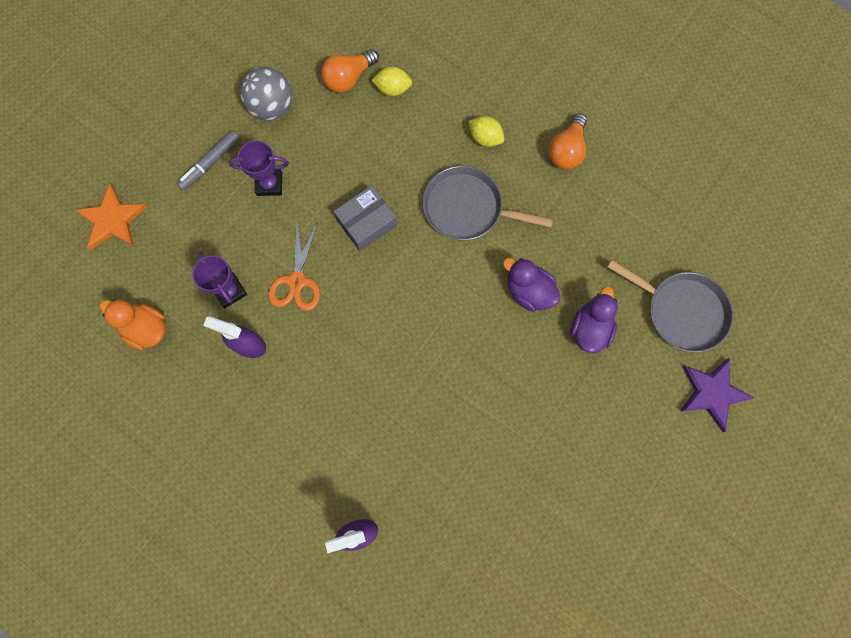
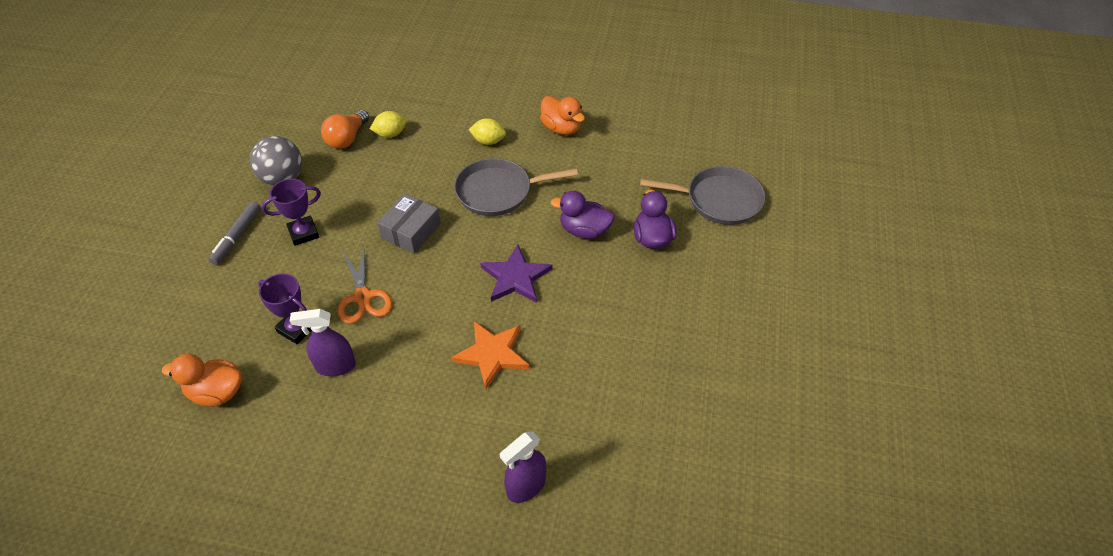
camera: 25 degrees left, 25 degrees down
orange star [75,184,148,250] -> orange star moved to [451,321,530,389]
orange light bulb [549,113,587,169] -> orange duck [540,96,585,135]
purple star [680,358,754,432] -> purple star moved to [480,245,552,303]

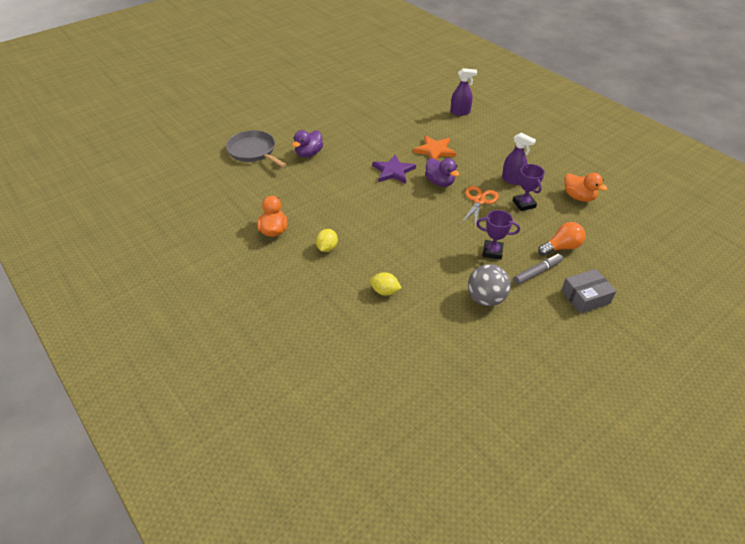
camera: 140 degrees left, 5 degrees down
orange light bulb [321,110,369,149] -> orange light bulb moved to [538,222,585,256]
grey box [377,194,441,254] -> grey box moved to [561,269,616,314]
grey pan [454,158,578,216] -> none
yellow lemon [469,118,506,145] -> yellow lemon turned 60 degrees clockwise [316,229,338,252]
purple duck [551,191,615,239] -> purple duck moved to [425,158,459,187]

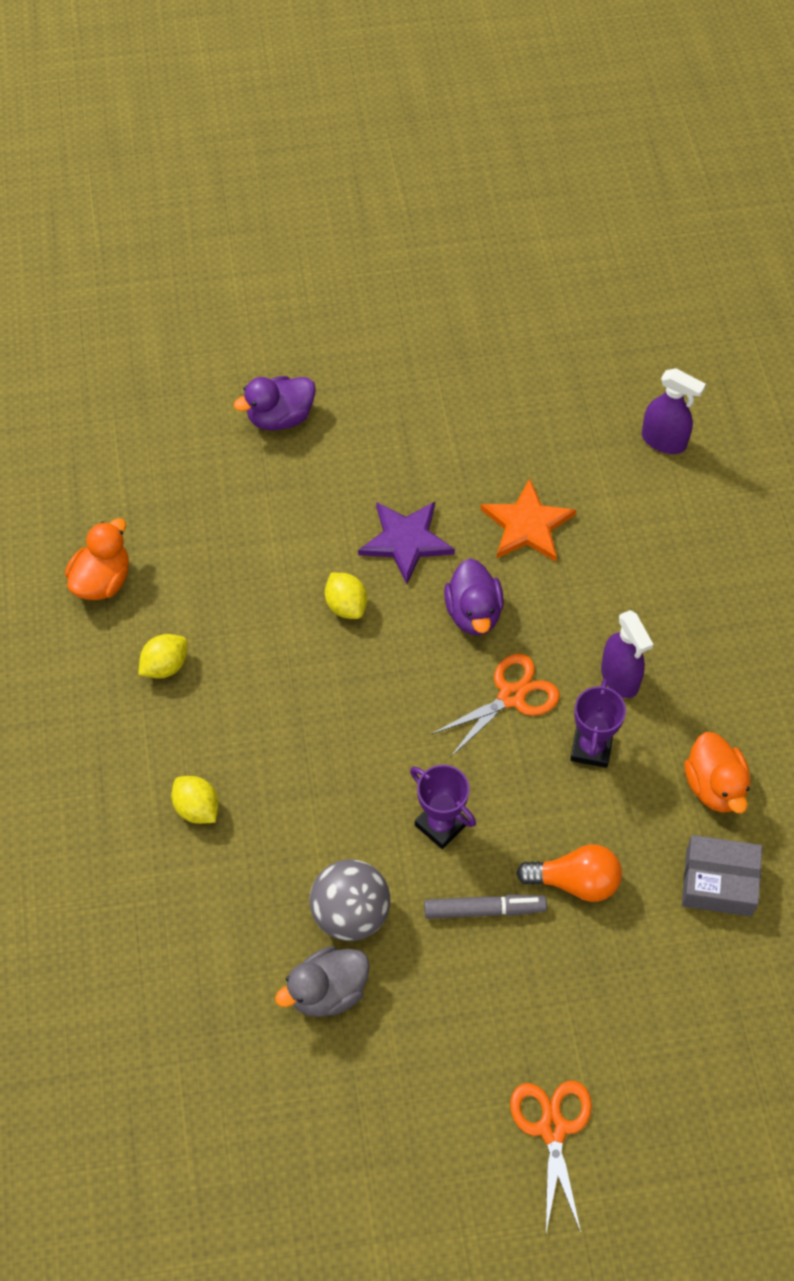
camera: 30 degrees right, 15 degrees up
grey pan [226,130,287,168] -> none
grey box [561,269,616,314] -> grey box moved to [682,835,762,916]
none -> grey duck [275,946,370,1017]
none -> yellow lemon [325,573,367,619]
none -> orange scissors [510,1081,592,1233]

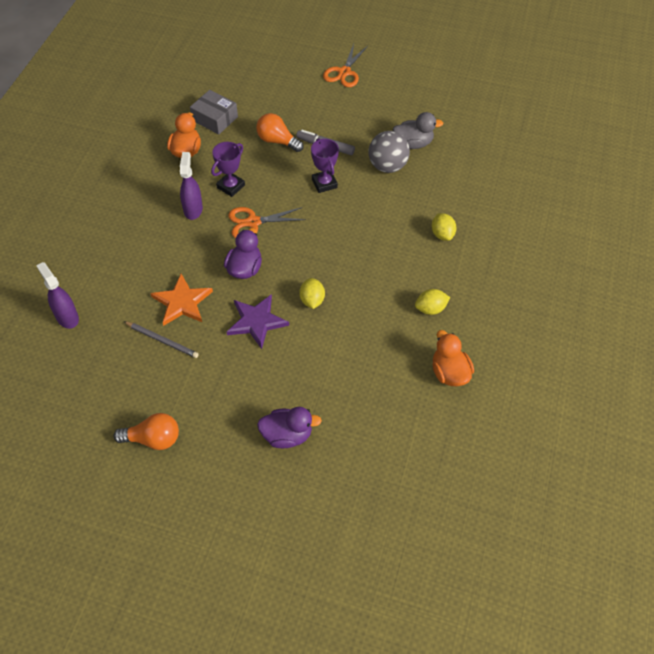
camera: 155 degrees left, 5 degrees down
orange duck [65,518,129,600] -> orange duck turned 105 degrees clockwise [432,330,474,386]
none -> orange light bulb [113,413,179,450]
none -> grey pencil [123,321,199,358]

